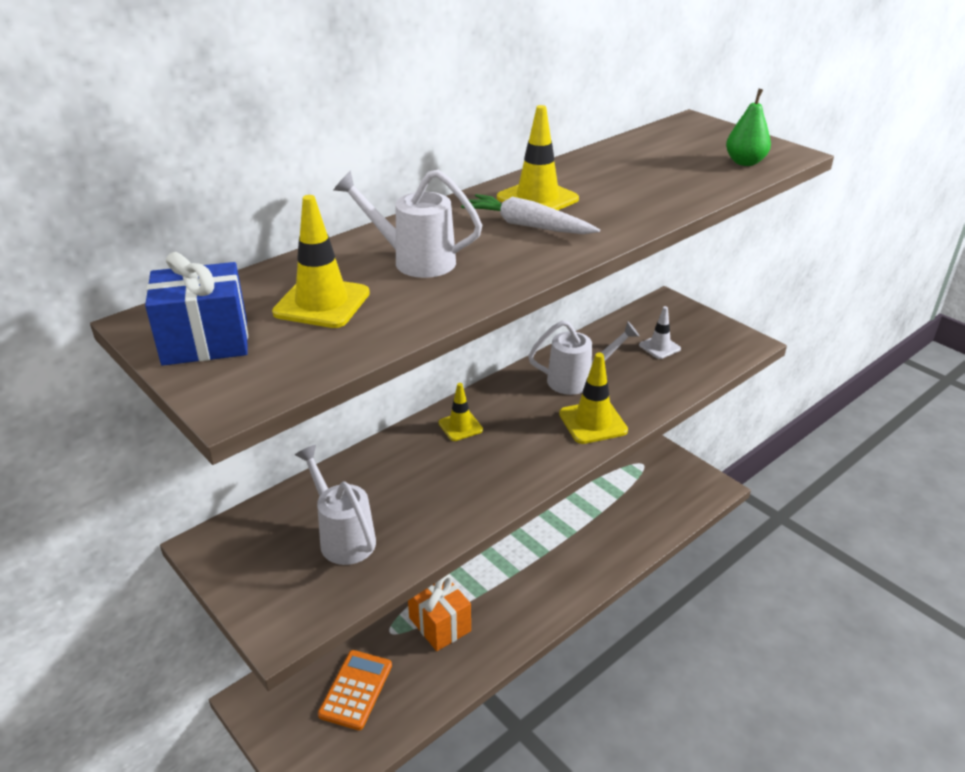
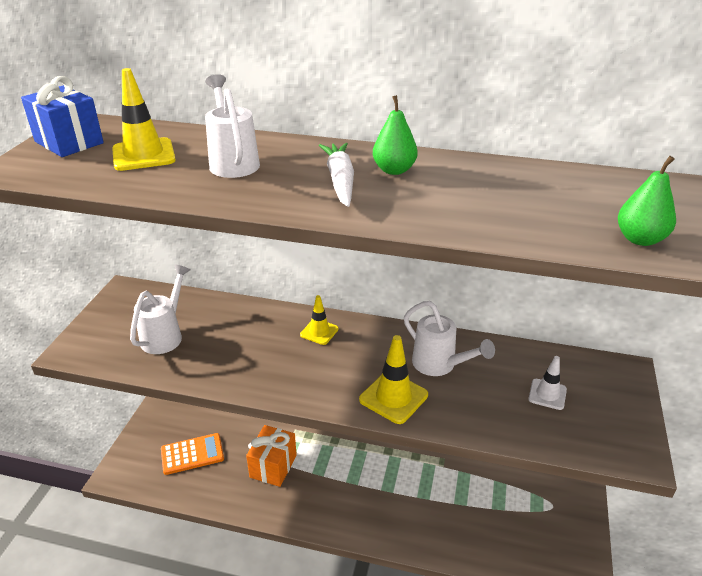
camera: 55 degrees right, 0 degrees up
yellow traffic cone [497,105,579,210] -> green pear [373,95,418,175]

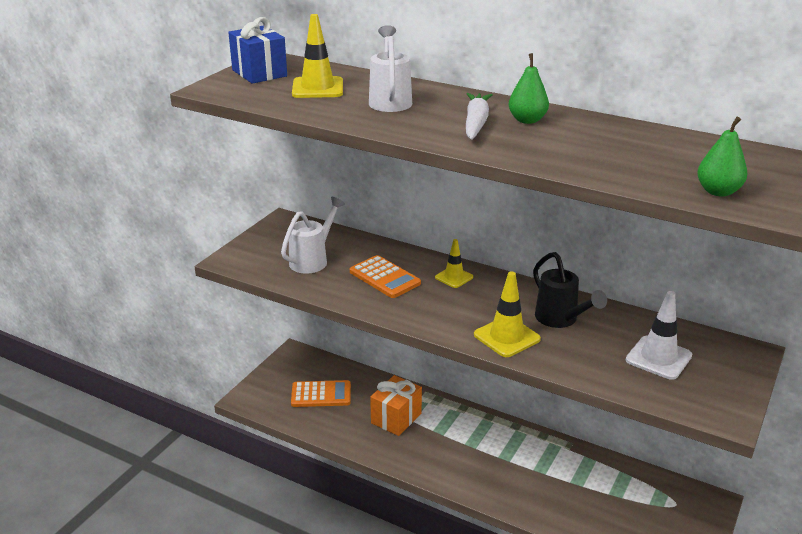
camera: 15 degrees right, 5 degrees down
white watering can [404,301,495,376] -> black watering can [533,252,607,328]
white traffic cone [528,356,567,410] -> white traffic cone [626,291,692,380], size x1.57
none -> orange calculator [350,255,421,298]

